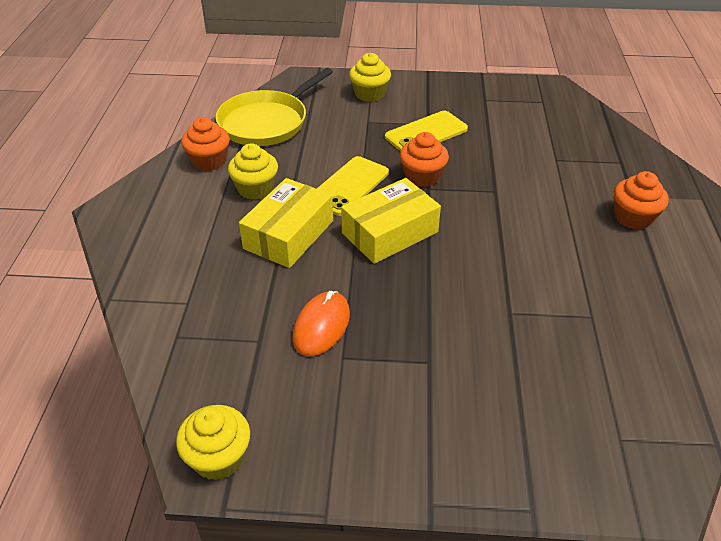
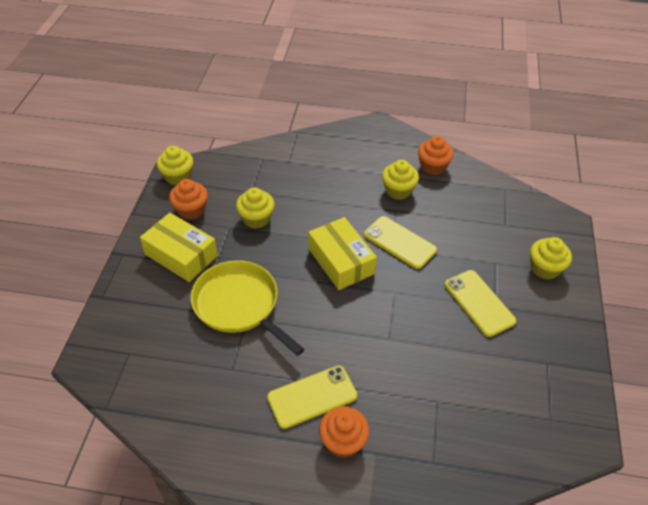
camera: 95 degrees right, 5 degrees up
yellow pan [216,68,333,146] -> yellow pan moved to [191,260,304,356]
yellow box [239,178,333,268] -> yellow box moved to [140,213,218,282]
orange mouse [292,291,350,356] -> yellow cupcake [236,188,275,229]
orange cupcake [400,132,449,187] -> orange cupcake moved to [169,179,208,220]
none -> yellow phone [267,366,357,429]

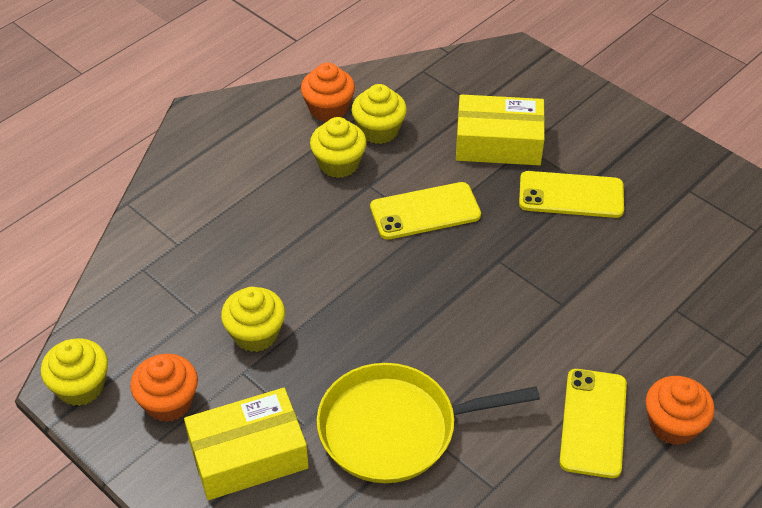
camera: 55 degrees left, 0 degrees up
yellow box [308,217,377,290] -> yellow box moved to [456,94,545,165]
yellow cupcake [530,237,572,280] -> yellow cupcake moved to [352,84,407,144]

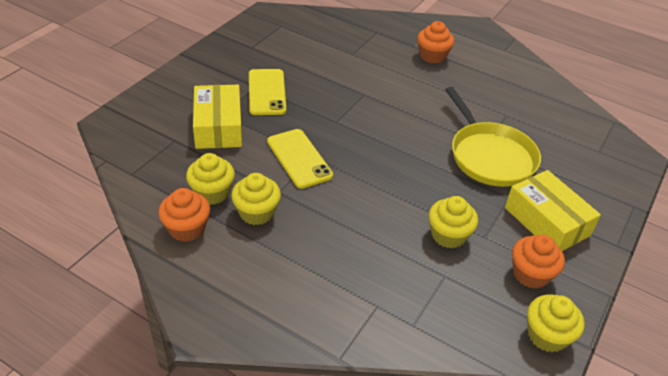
camera: 105 degrees left, 5 degrees down
yellow phone [559,369,627,478] -> none

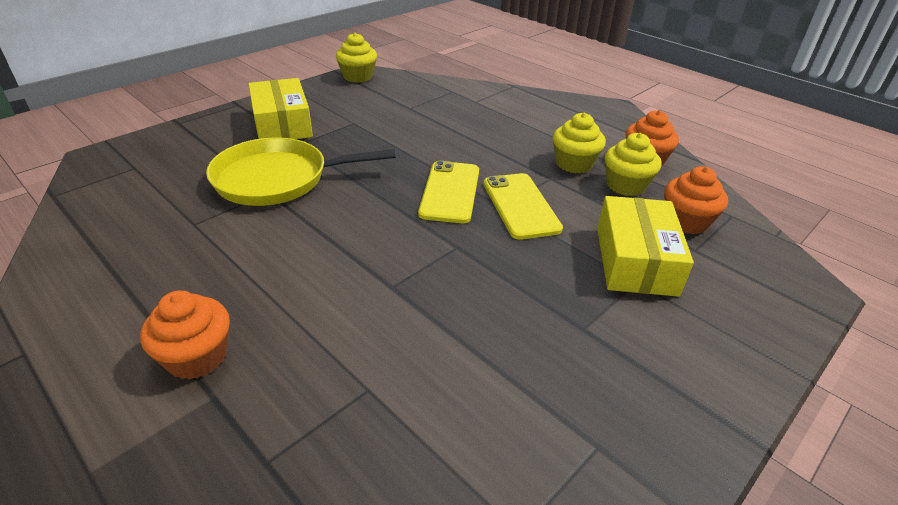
camera: 165 degrees left, 5 degrees down
yellow phone [249,69,286,115] -> yellow phone moved to [418,161,479,223]
yellow cupcake [429,196,478,248] -> none
yellow pan [445,87,541,187] -> yellow pan turned 90 degrees counterclockwise [206,138,396,206]
orange cupcake [512,235,565,289] -> orange cupcake moved to [664,166,728,234]

